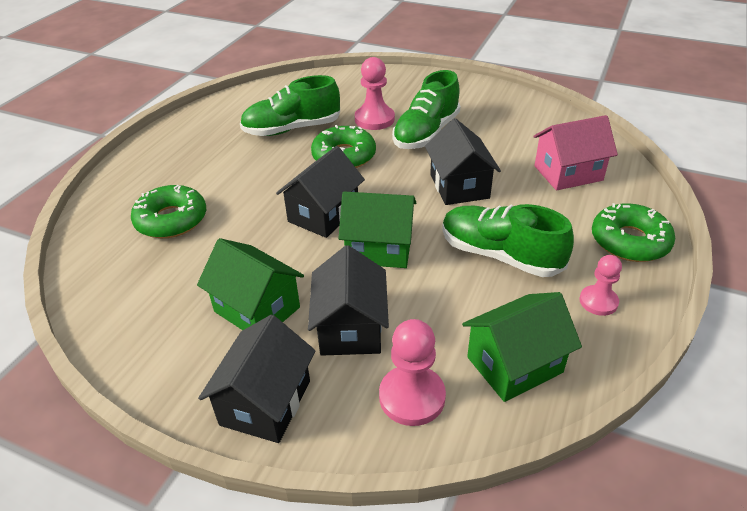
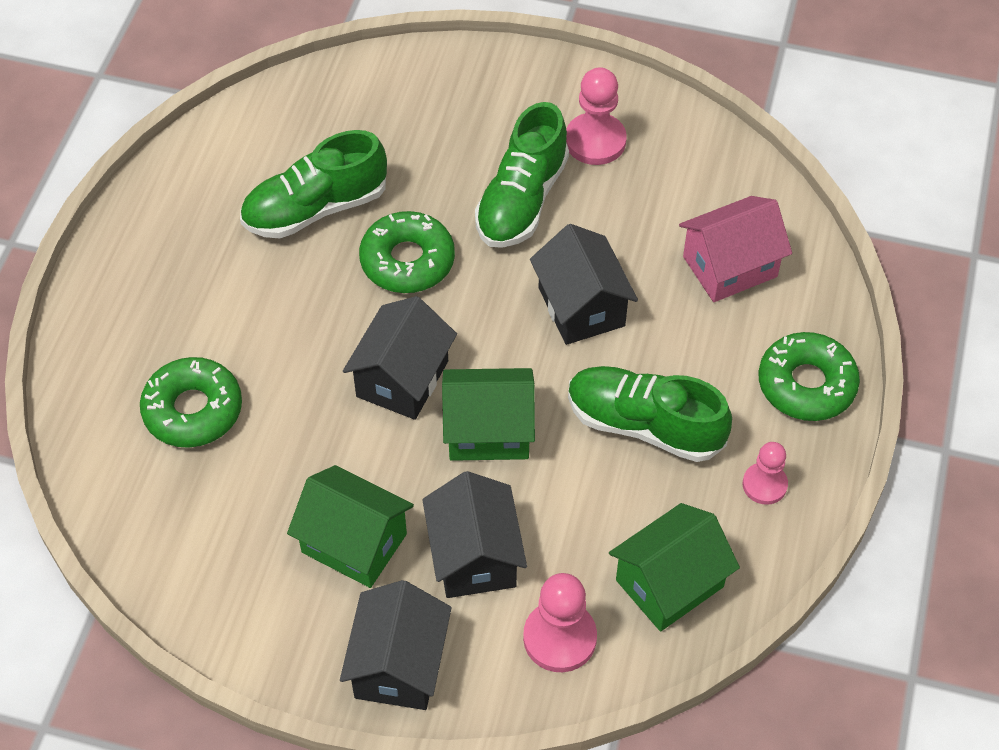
camera: 10 degrees left, 15 degrees up
pink pawn [355,57,395,130] -> pink pawn moved to [566,67,627,165]

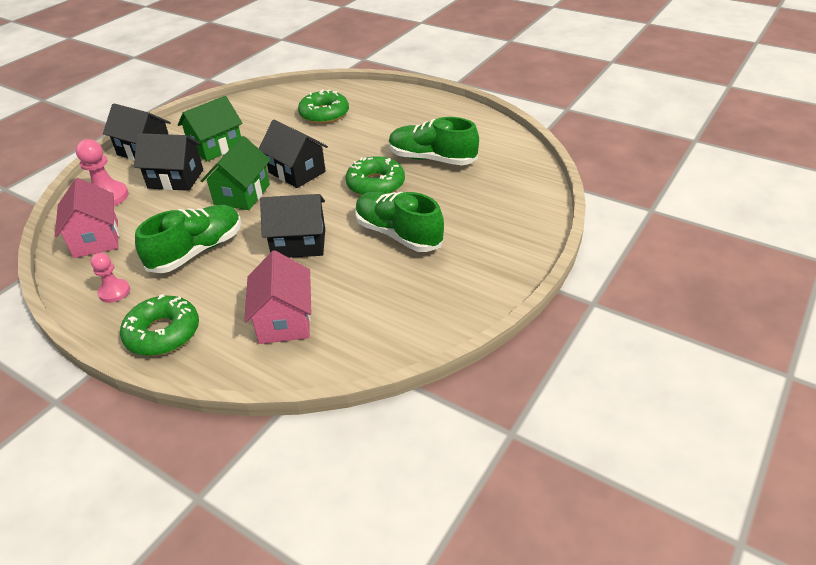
camera: 110 degrees right, 15 degrees down
green shoe [240,130,387,239] -> green shoe turned 60 degrees counterclockwise [389,117,479,165]
pink pawn [566,67,627,165] -> none
green house [609,503,740,632] -> pink house [55,178,119,258]

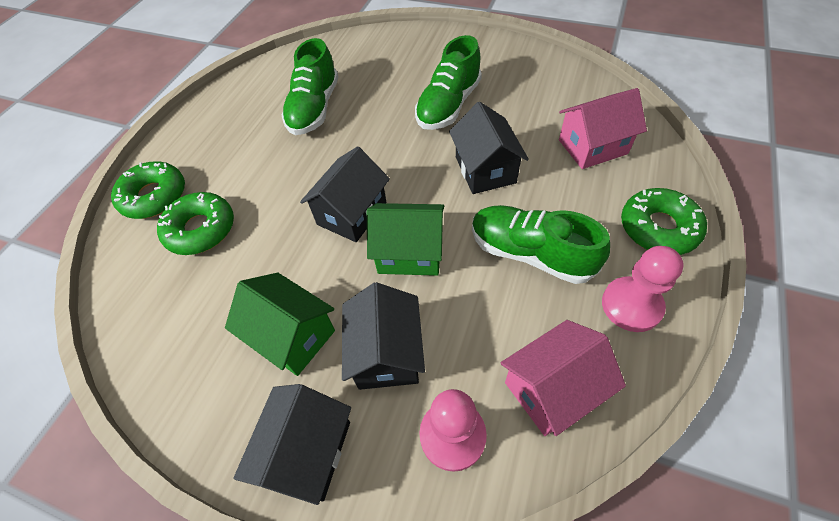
camera: 100 degrees left, 15 degrees up
pink pawn [91,253,130,303] -> pink pawn [602,246,684,332], size x1.56
green donut [346,156,405,196] -> green donut moved to [111,162,185,219]

